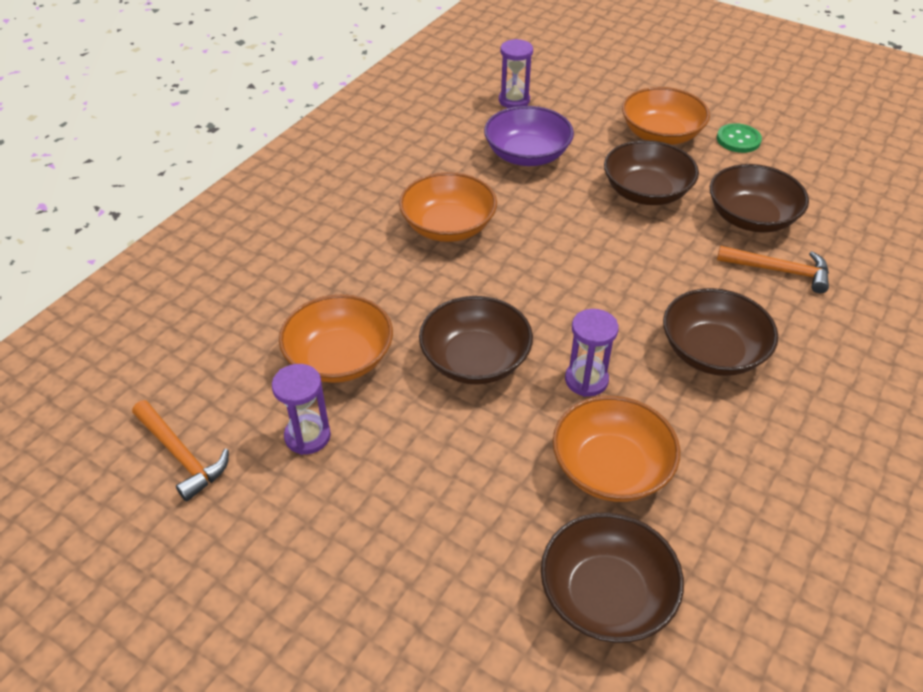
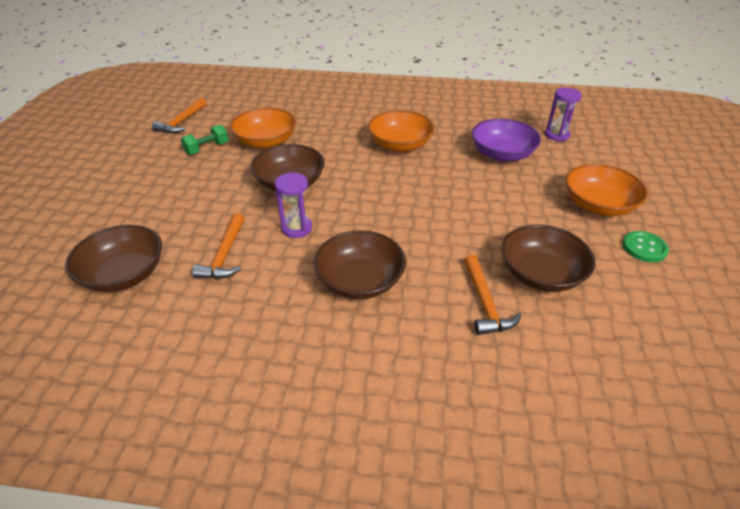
camera: 65 degrees right, 5 degrees down
purple hourglass [272,364,331,455] -> green dumbbell [181,124,228,155]
orange bowl [553,396,680,502] -> orange hammer [192,213,245,279]
brown bowl [604,140,699,205] -> none

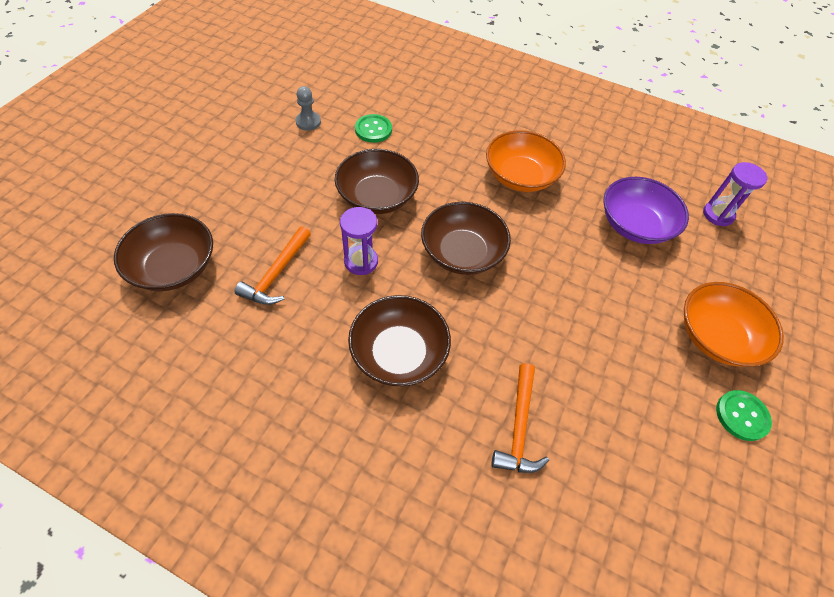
camera: 15 degrees right, 15 degrees up
orange hammer [152,98,207,133] -> none
green dumbbell [181,124,228,155] -> grey pawn [295,86,321,131]
orange bowl [230,107,296,149] -> green button [355,114,392,143]
brown bowl [501,225,595,292] -> brown bowl moved to [421,202,511,275]

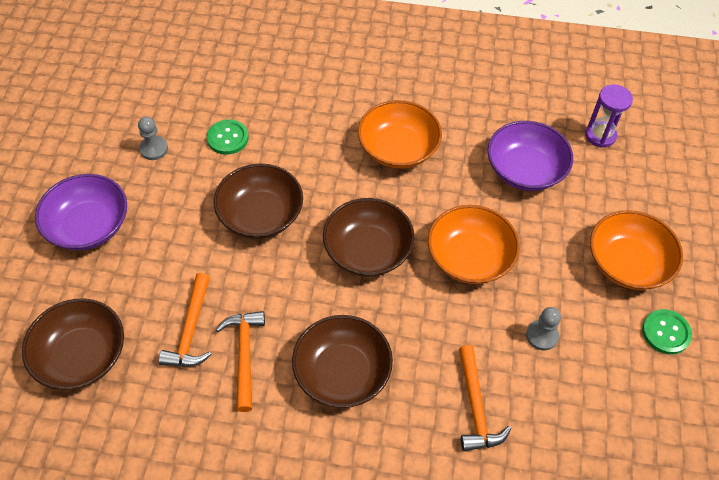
camera: 15 degrees left, 0 degrees up
purple hourglass [340,207,378,275] -> none
none -> purple bowl [35,174,127,250]
none -> orange hammer [216,311,265,412]
none -> orange bowl [428,205,520,284]
none -> grey pawn [526,307,561,351]

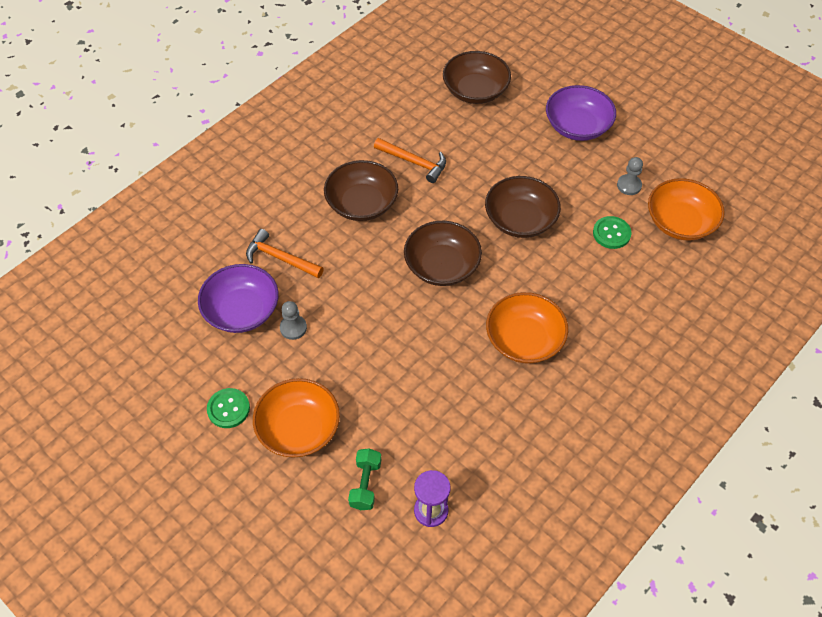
camera: 125 degrees right, 0 degrees up
orange hammer [158,273,211,367] -> none
orange bowl [428,205,520,284] -> orange bowl moved to [648,178,725,241]
purple bowl [487,121,573,191] -> purple bowl moved to [198,264,279,333]
none -> green dumbbell [348,448,381,510]

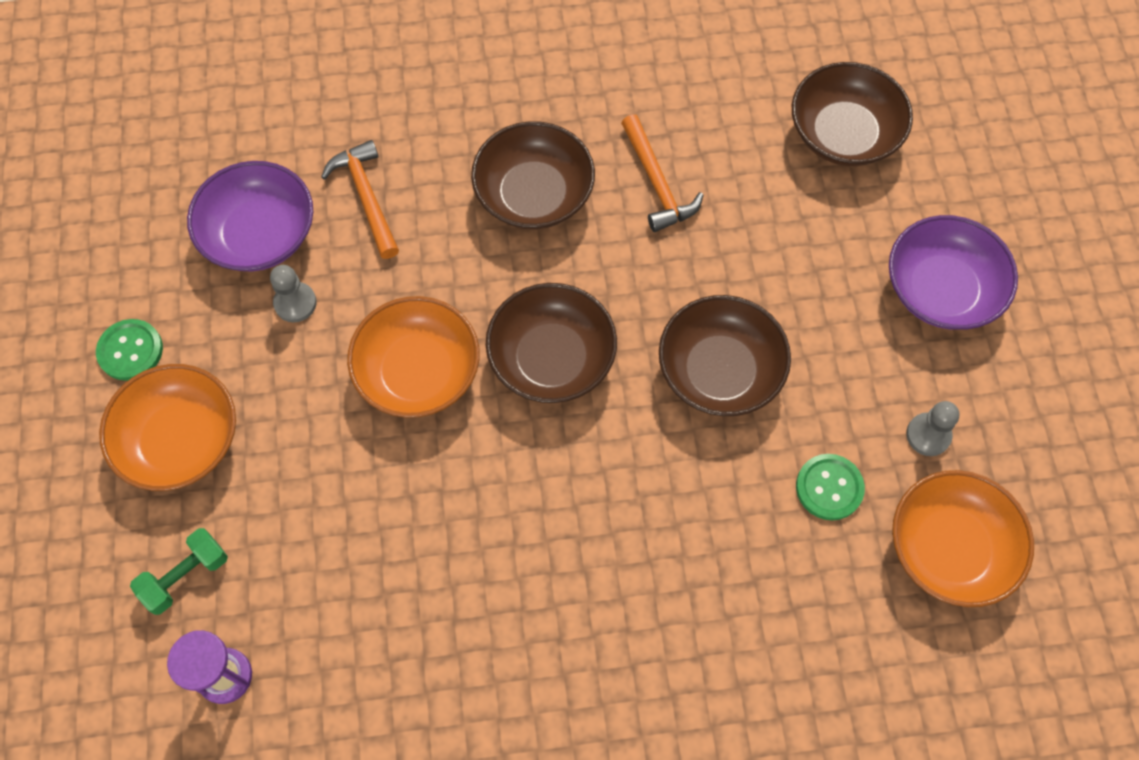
camera: 40 degrees right, 10 degrees up
orange bowl [486,292,568,364] -> orange bowl moved to [347,296,480,418]

